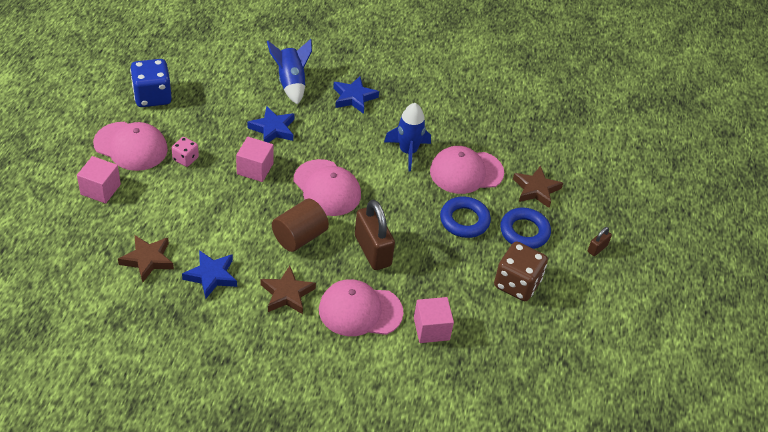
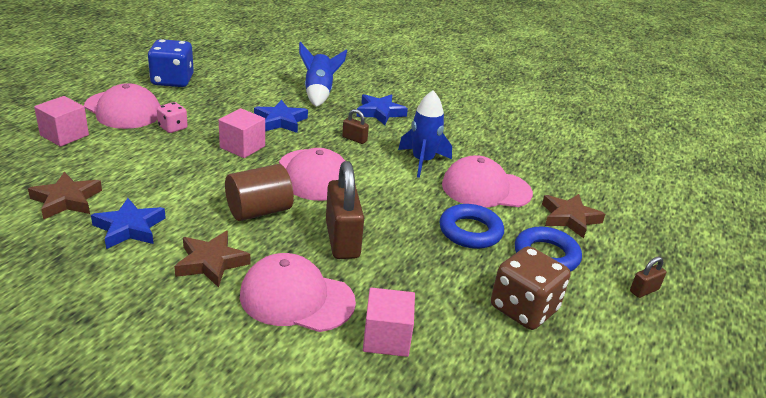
camera: 15 degrees right, 15 degrees down
none -> brown padlock [342,109,369,144]

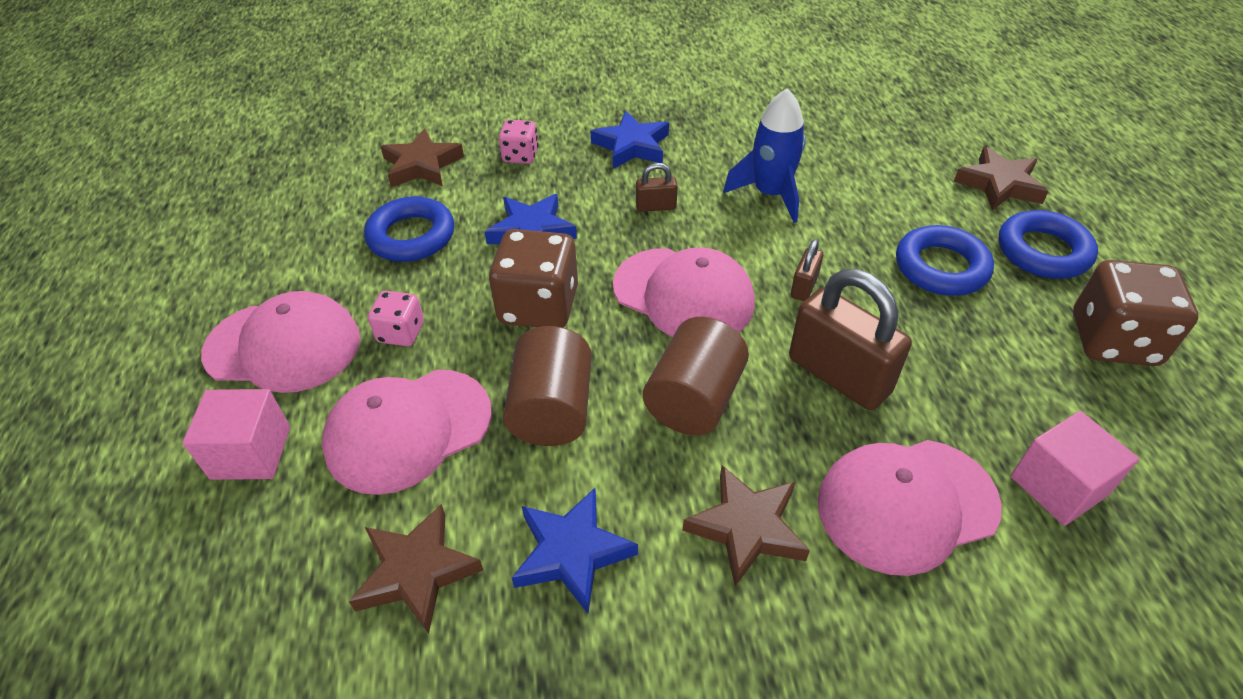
camera: 30 degrees left, 15 degrees up
blue dice [148,39,194,87] -> none
pink cube [219,108,265,158] -> brown dice [489,229,578,328]
blue rocket [299,42,347,107] -> pink dice [499,119,538,164]
pink cap [442,155,533,207] -> pink cap moved to [322,370,492,495]
brown padlock [630,257,666,298] -> brown padlock moved to [791,239,823,301]
none -> blue ring [364,196,454,262]
none -> brown star [380,129,464,187]
none -> brown cylinder [503,326,592,446]

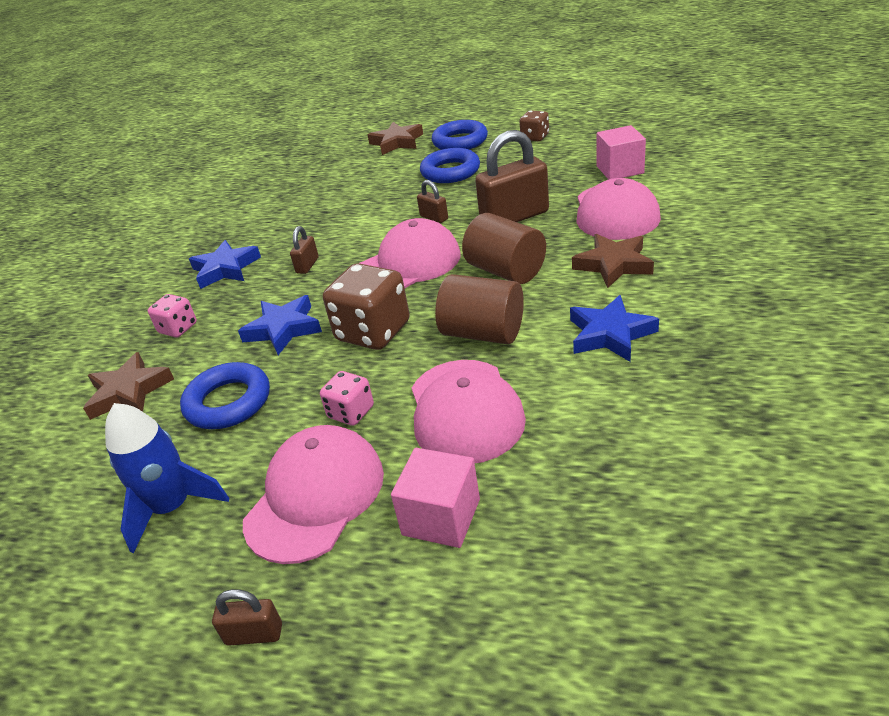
camera: 65 degrees left, 10 degrees down
brown star [349,504,483,634] -> none
blue rocket [723,88,806,223] -> blue rocket moved to [105,403,229,553]
brown dice [1073,260,1198,366] -> brown dice [519,110,549,141], size x0.54
none -> brown padlock [212,589,282,646]

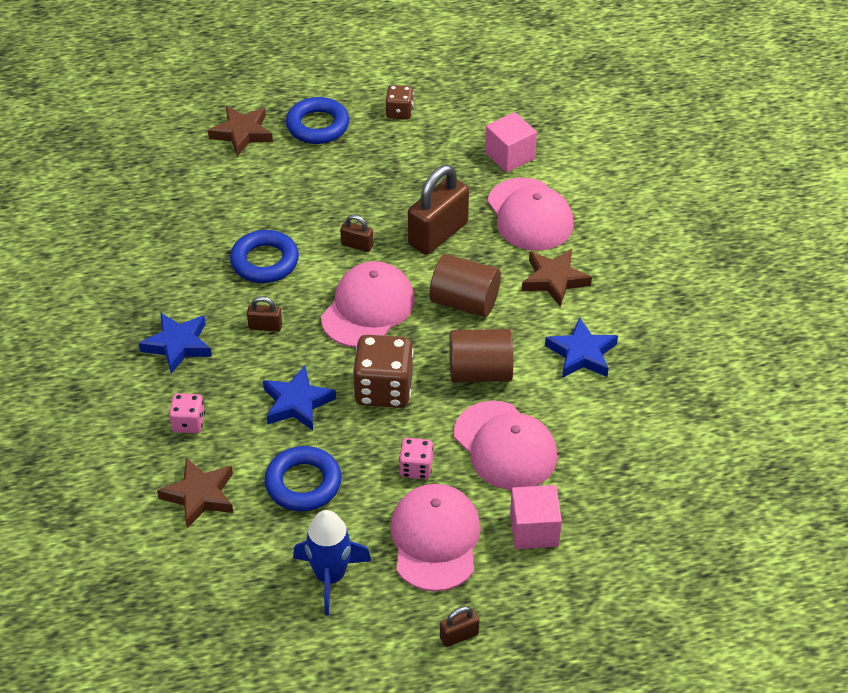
camera: 30 degrees left, 10 degrees up
brown padlock [290,226,319,274] -> brown padlock turned 75 degrees counterclockwise [247,296,282,332]
blue ring [420,148,480,183] -> blue ring moved to [230,230,299,283]

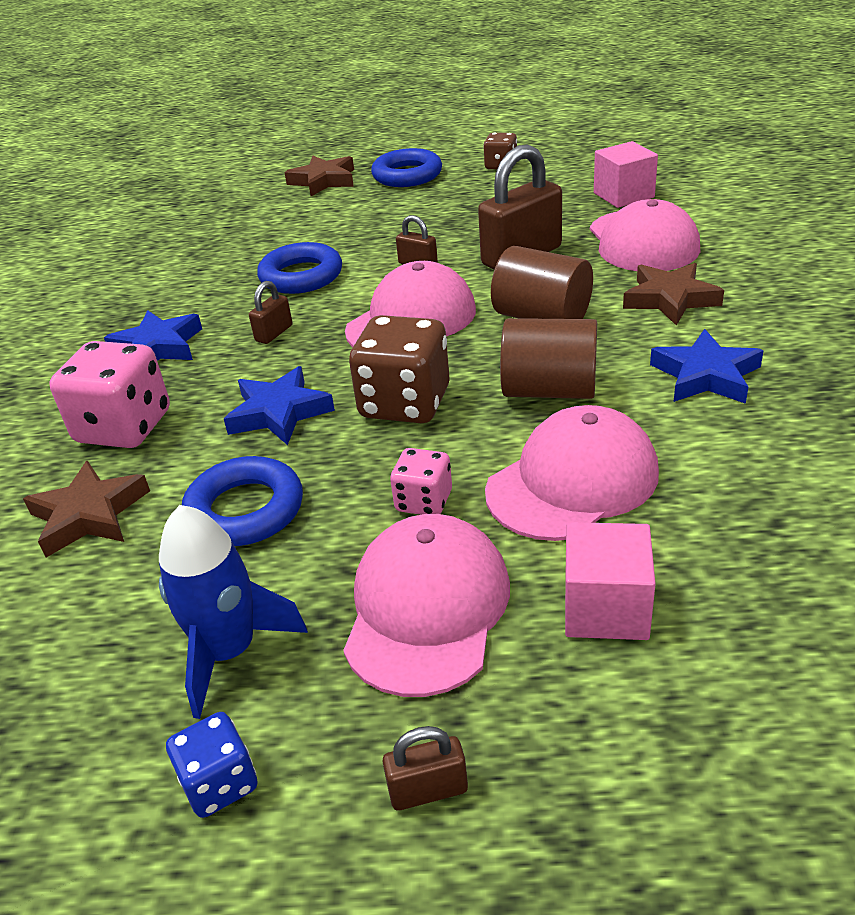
camera: 15 degrees right, 10 degrees down
pink dice [169,393,205,433] -> pink dice [49,341,170,448], size x1.84
brown padlock [247,296,282,332] -> brown padlock turned 75 degrees counterclockwise [249,281,293,344]
pink cap [454,401,557,490] -> pink cap turned 105 degrees counterclockwise [485,405,659,541]
none -> blue dice [166,712,257,818]

